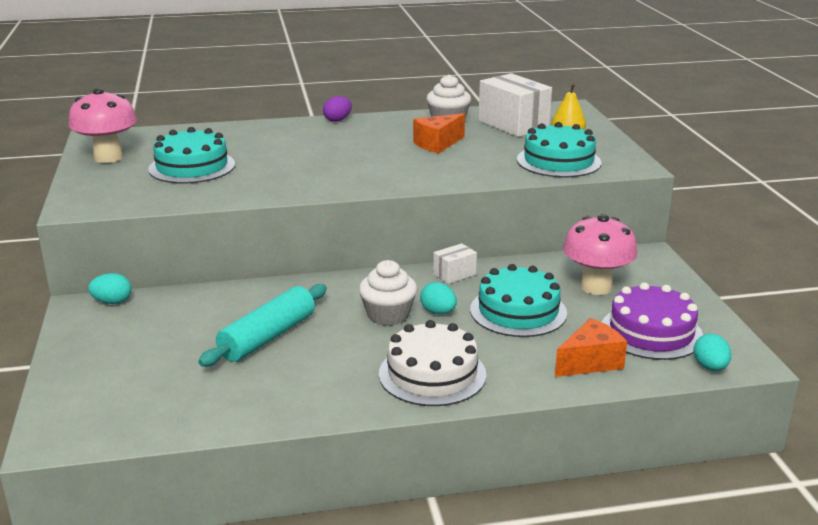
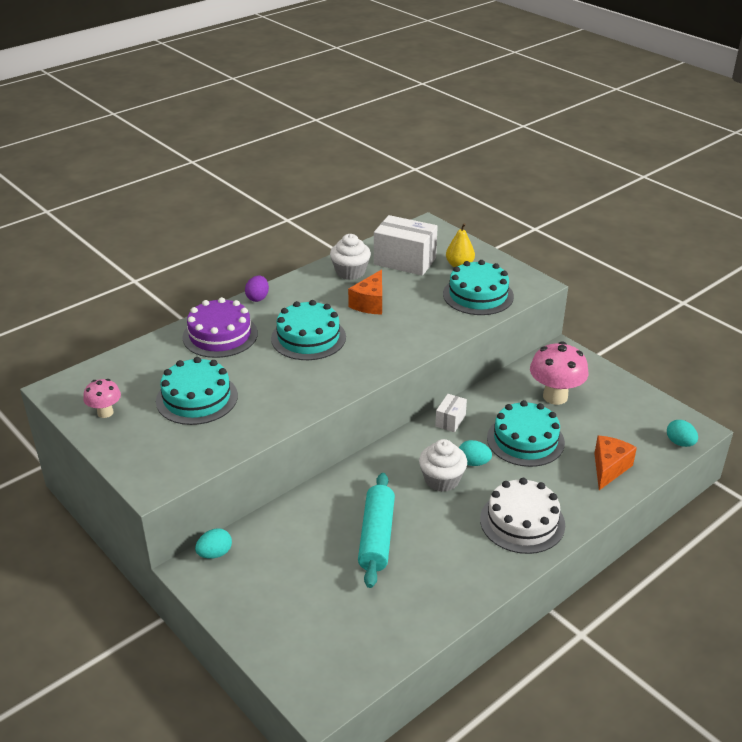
camera: 30 degrees left, 10 degrees up
pink mushroom [68,88,137,163] -> pink mushroom [83,379,121,418], size x0.56
purple cake [602,282,703,360] -> purple cake moved to [182,297,258,358]
none -> turquoise cake [271,300,346,360]

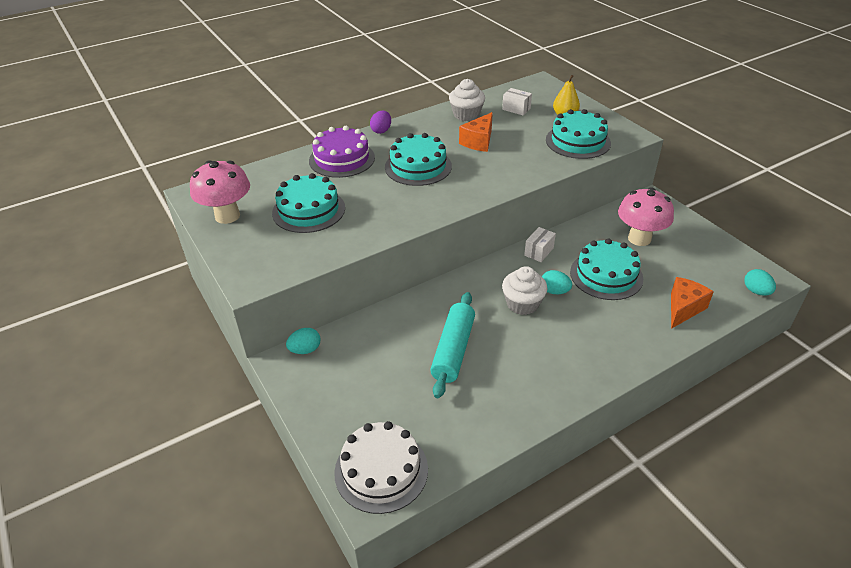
camera: 10 degrees right, 5 degrees up
pink mushroom [83,379,121,418] -> pink mushroom [190,160,250,224], size x1.77
white box [374,215,438,276] -> white box [502,88,532,115], size x0.50
white cake [480,478,565,554] -> white cake moved to [334,421,428,514]

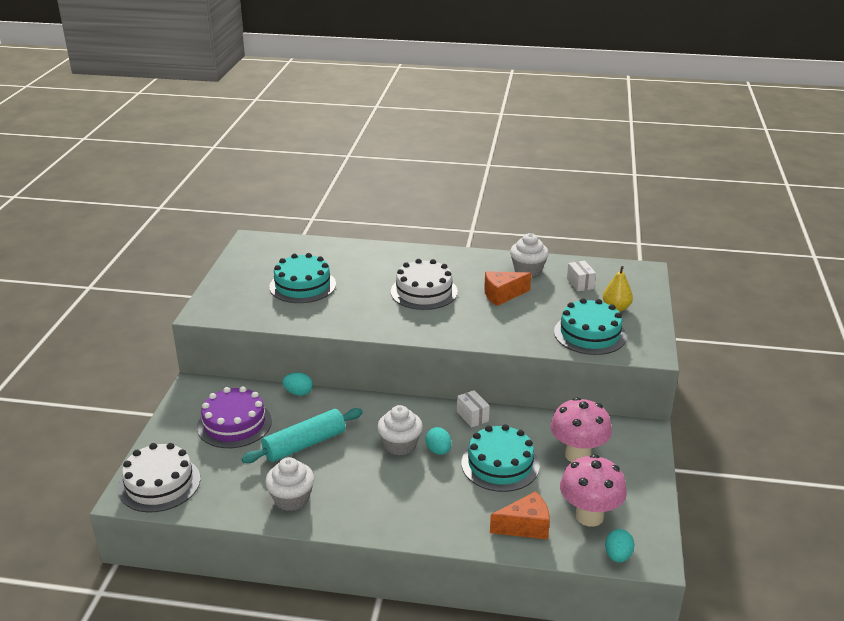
camera: 40 degrees right, 10 degrees down
pink mushroom [190,160,250,224] -> pink mushroom moved to [560,454,627,527]
turquoise egg [286,328,321,354] -> turquoise egg moved to [283,372,313,396]
purple cake [309,126,375,178] -> purple cake moved to [197,386,272,448]
purple egg [370,111,391,134] -> none
turquoise cake [385,133,452,186] -> white cake [391,259,458,310]
white box [524,227,556,262] -> white box turned 75 degrees clockwise [457,390,490,428]
none -> white cupcake [265,457,314,511]

